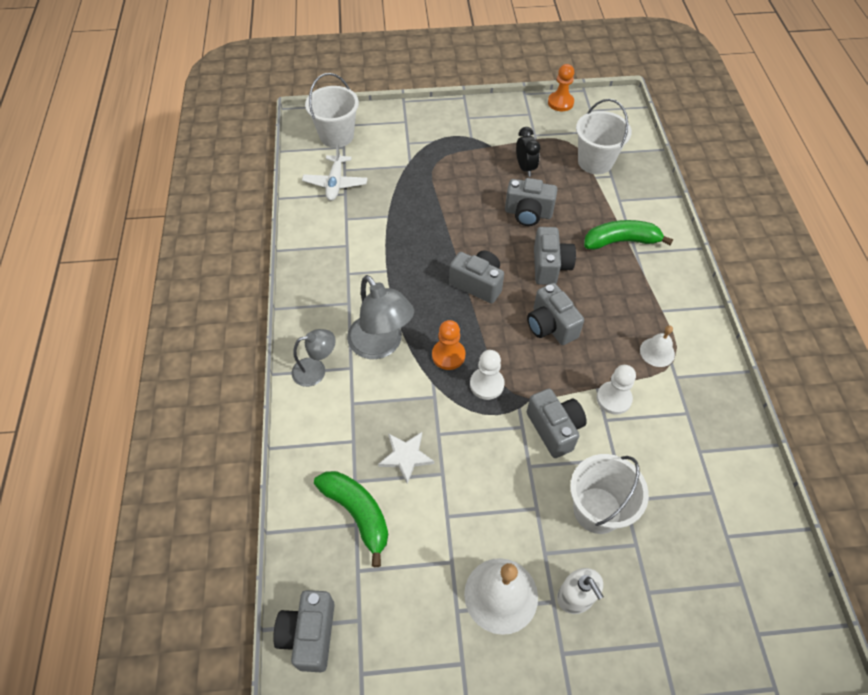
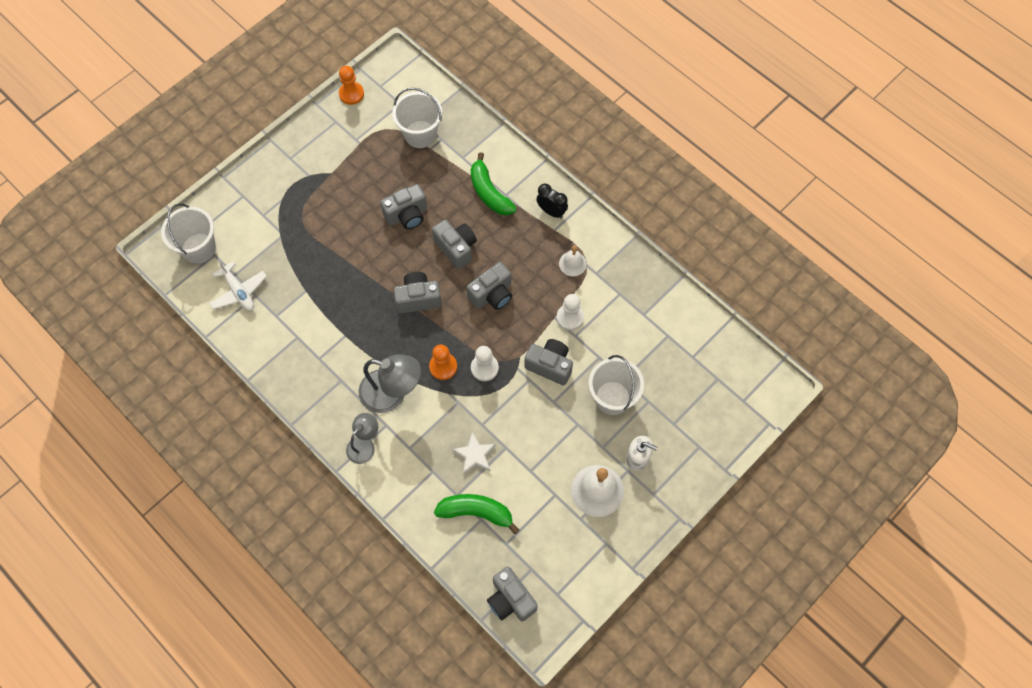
camera: 40 degrees left, 10 degrees up
black clock [516,127,540,177] -> black clock moved to [536,184,568,219]
grey camera [527,283,584,345] -> grey camera turned 60 degrees counterclockwise [466,262,512,310]
green banana [584,220,673,250] -> green banana turned 75 degrees counterclockwise [470,153,517,215]

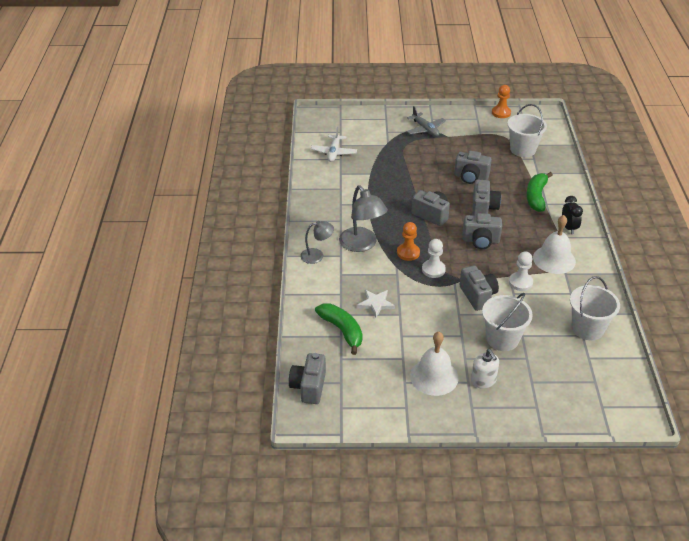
camera: 45 degrees right, 25 degrees down
white bucket [161,203,216,264] -> white bucket moved to [570,276,620,340]
white bell [559,245,587,276] -> white bell [533,215,576,274], size x1.75
none -> grey plane [406,106,446,137]

